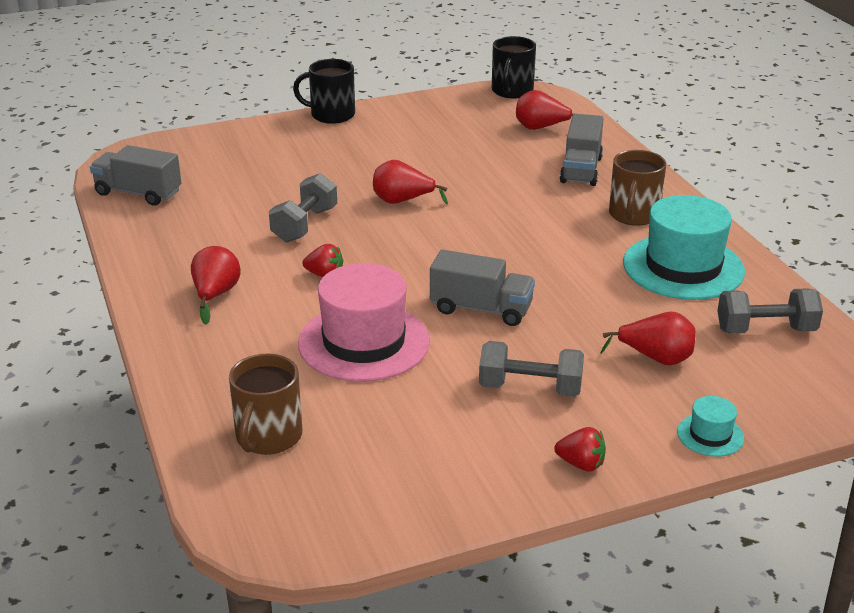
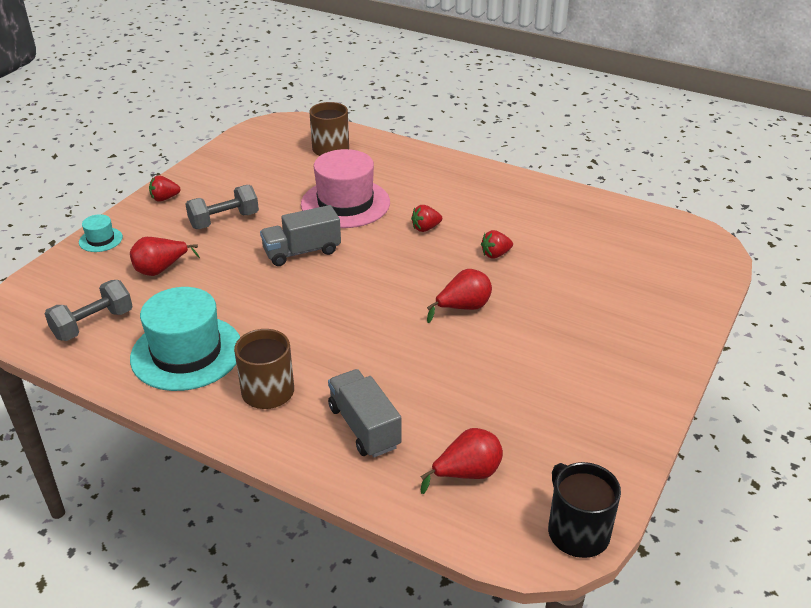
camera: 140 degrees right, 5 degrees up
grey truck [90,145,181,206] -> none
red pear [191,246,241,325] -> none
grey dumbbell [269,173,337,242] -> red strawberry [481,230,513,259]
black mug [293,59,355,124] -> none

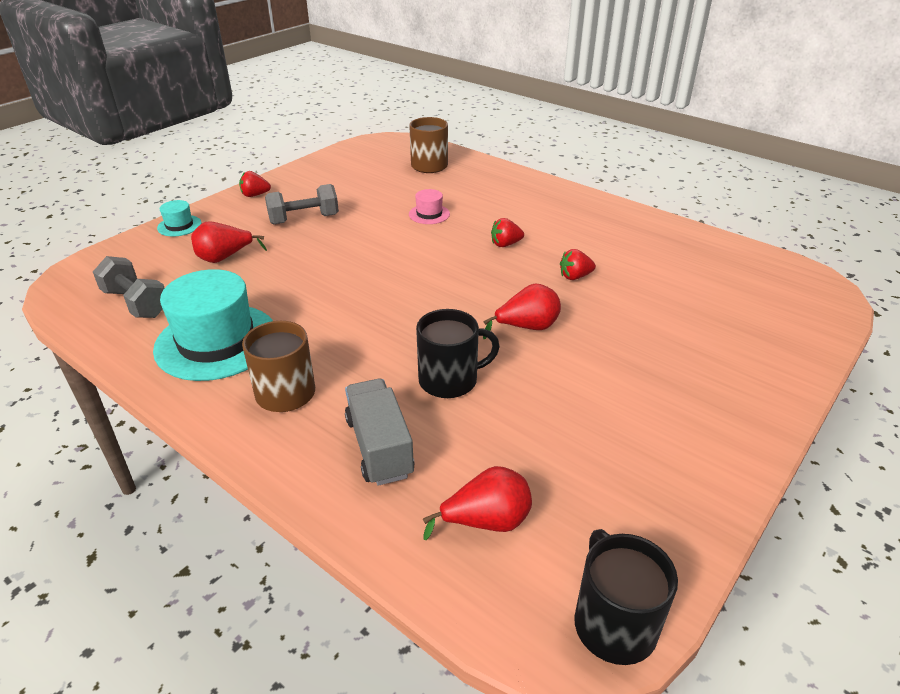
camera: 10 degrees right, 0 degrees up
grey dumbbell [44,280,133,341] -> grey dumbbell turned 75 degrees clockwise [93,256,164,318]
grey truck [260,205,341,266] -> none
pink hat [301,149,390,228] -> pink hat [409,189,450,224], size x0.45
none -> black mug [416,309,500,398]

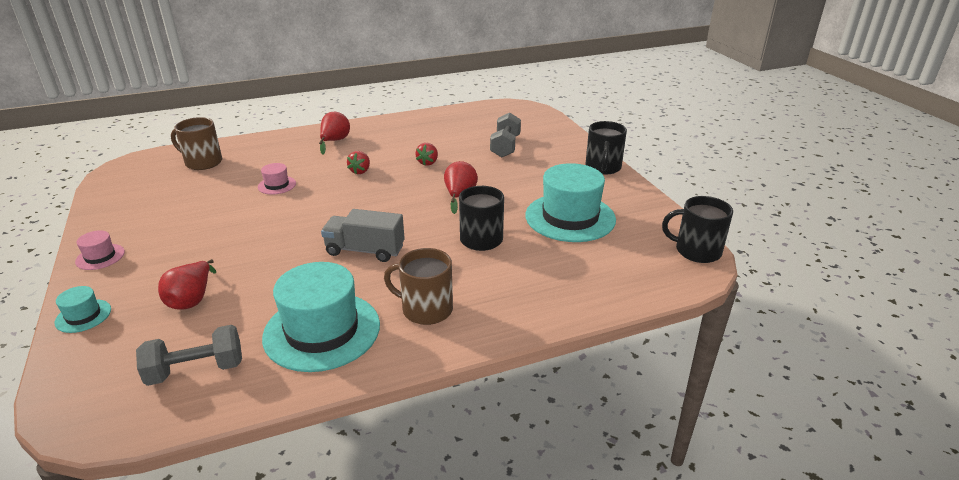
camera: 60 degrees left, 5 degrees down
red strawberry [239,171,271,197] -> pink hat [75,230,125,270]
grey dumbbell [265,184,339,224] -> grey dumbbell moved to [490,113,521,157]
grey truck [345,379,415,486] -> grey truck moved to [321,209,405,262]
red pear [423,466,532,540] -> red pear moved to [319,111,350,154]
none -> turquoise hat [525,163,616,242]
none -> black mug [585,121,627,175]

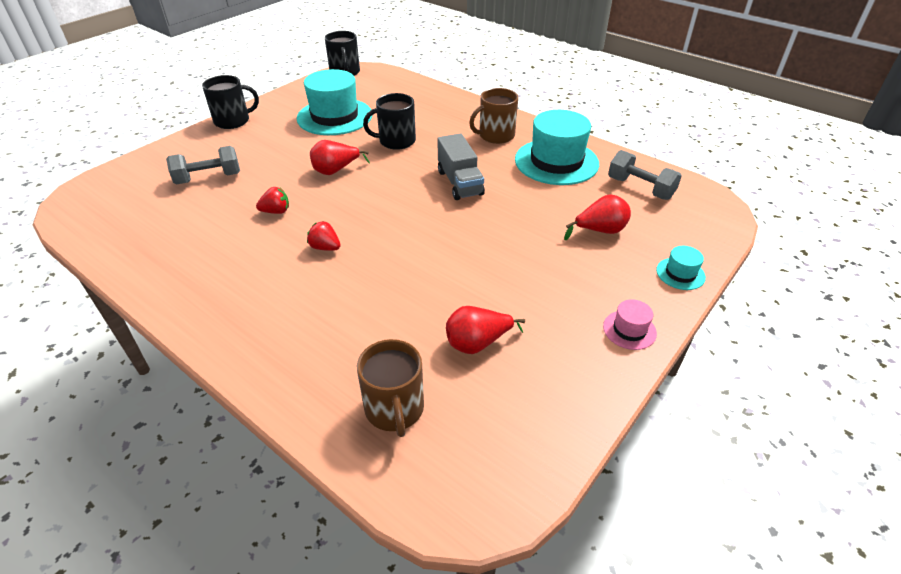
camera: 120 degrees left, 10 degrees up
pink hat [258,163,296,195] -> none
red pear [319,111,350,154] -> red pear moved to [446,306,525,354]
red strawberry [347,151,370,174] -> red strawberry turned 135 degrees counterclockwise [307,221,341,251]
brown mug [384,248,453,325] -> brown mug turned 75 degrees clockwise [469,88,518,144]

